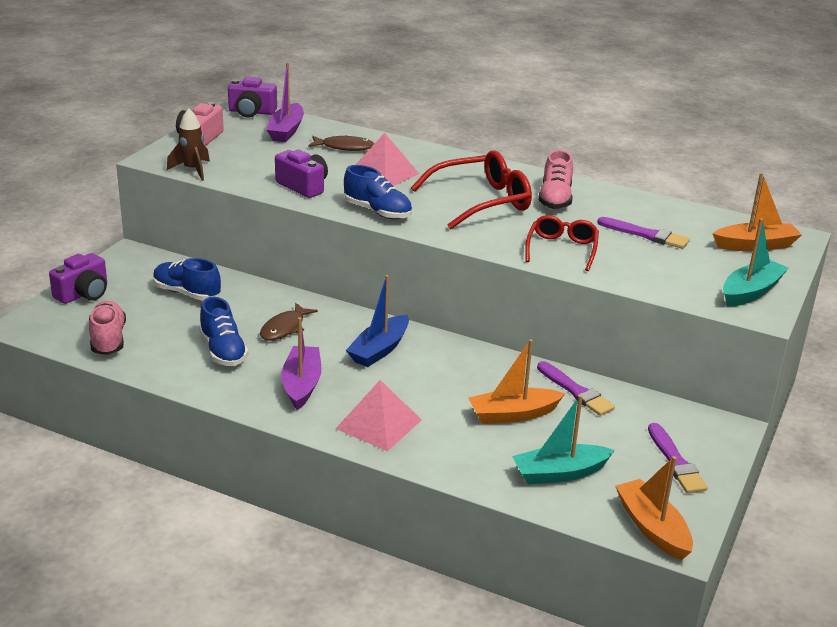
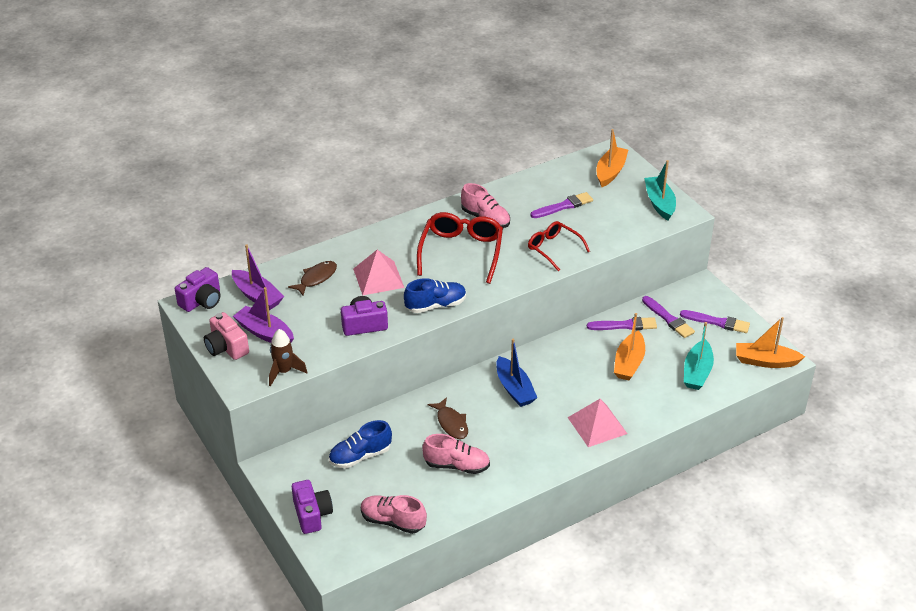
camera: 55 degrees left, 10 degrees up
blue shoe [199,297,248,366] -> pink shoe [422,434,490,474]
purple boat [281,317,321,410] -> purple boat moved to [233,287,294,343]
none -> purple brush [642,296,695,338]

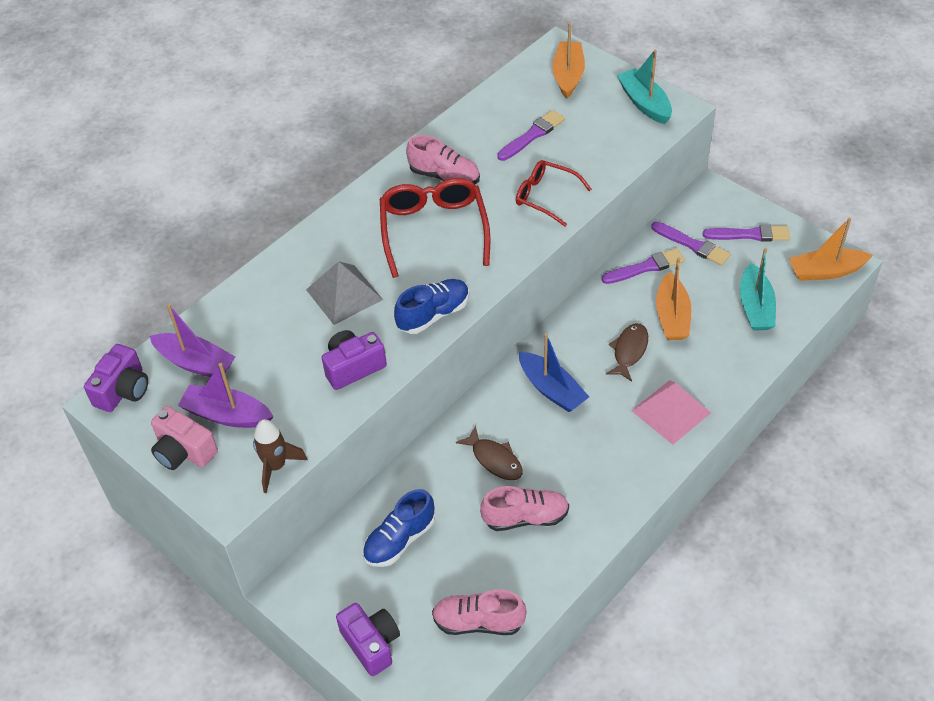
camera: 15 degrees left, 10 degrees up
brown fish [288,261,337,296] -> brown fish moved to [606,323,648,382]
pink pyramid [353,250,404,295] -> grey pyramid [306,261,383,325]

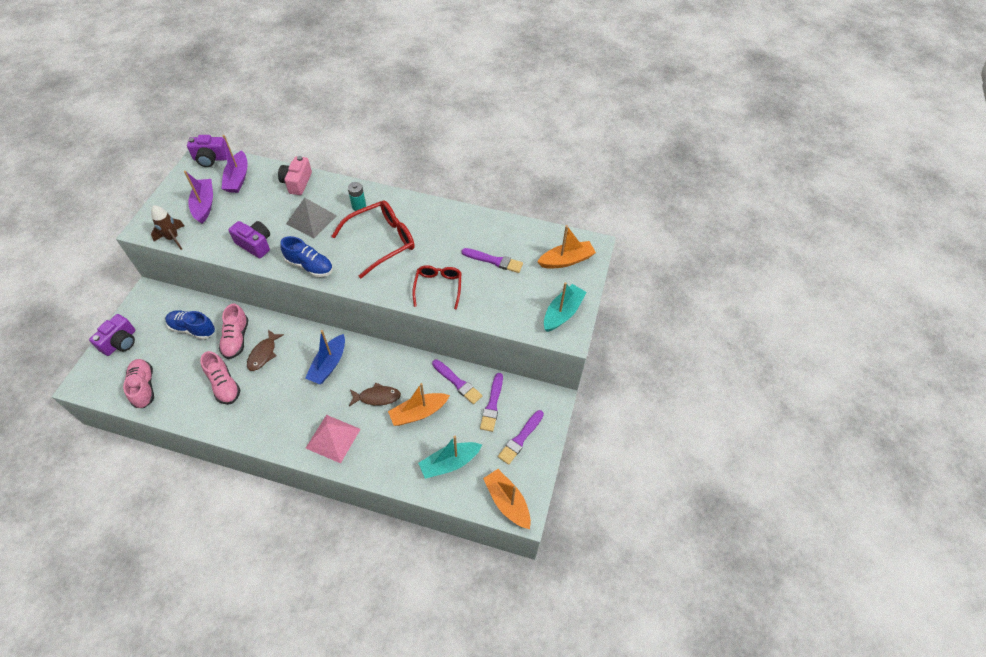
camera: 60 degrees right, 5 degrees up
pink camera [151,406,218,470] -> pink camera moved to [278,156,312,195]
pink shoe [406,135,480,184] -> pink shoe moved to [219,303,249,359]
purple brush [703,225,790,241] -> purple brush turned 60 degrees clockwise [498,410,544,465]
none -> turquoise battery [348,182,366,211]

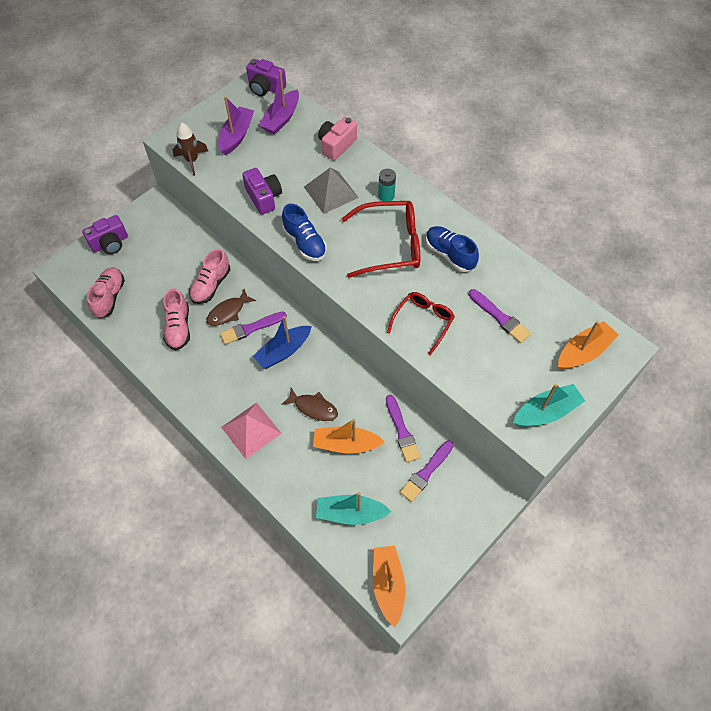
camera: 30 degrees right, 5 degrees up
blue shoe [165,310,215,340] -> blue shoe moved to [426,226,479,272]
purple brush [498,410,544,465] -> purple brush moved to [220,312,287,345]
orange boat [537,225,596,269] -> orange boat turned 45 degrees counterclockwise [558,321,618,369]

